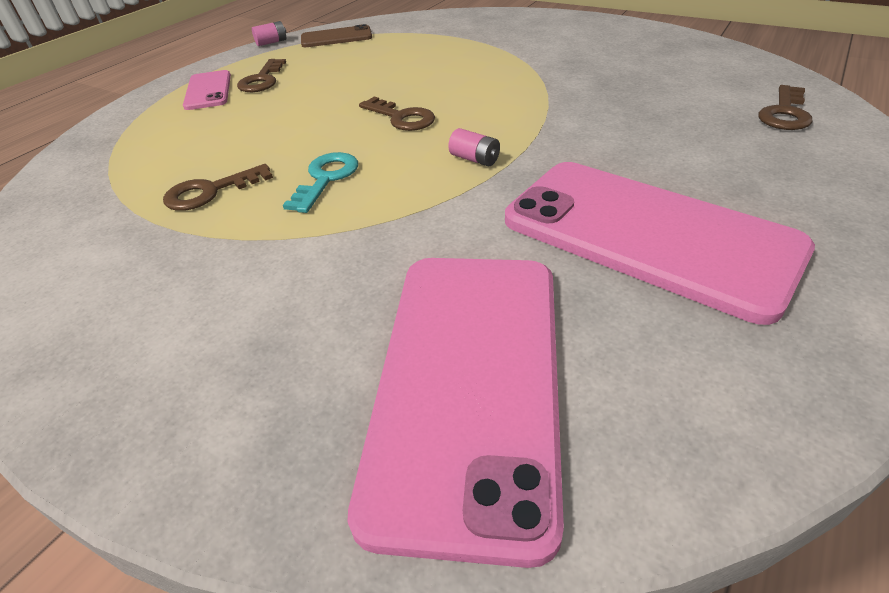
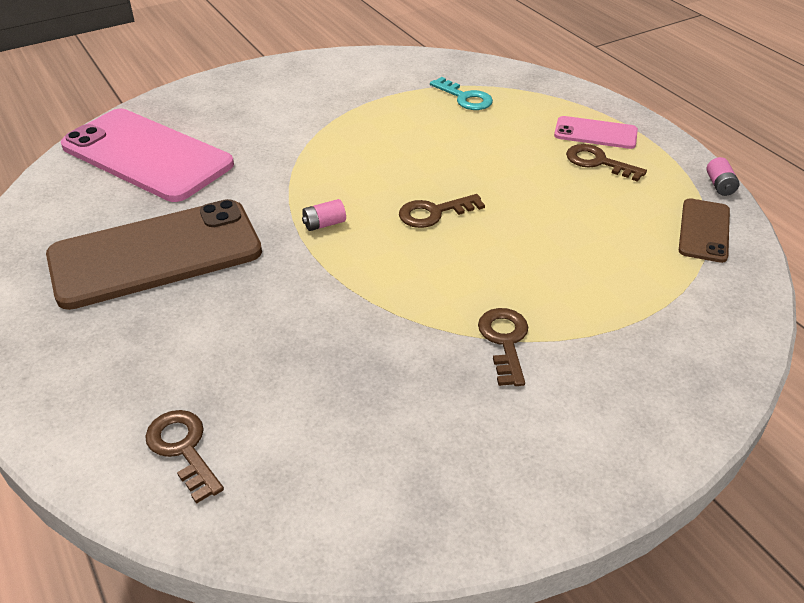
camera: 115 degrees right, 0 degrees up
brown key [163,164,273,211] -> brown key moved to [478,308,528,386]
turquoise key [283,152,358,213] -> turquoise key moved to [430,77,493,110]
pink phone [505,162,815,325] -> brown phone [46,199,262,310]

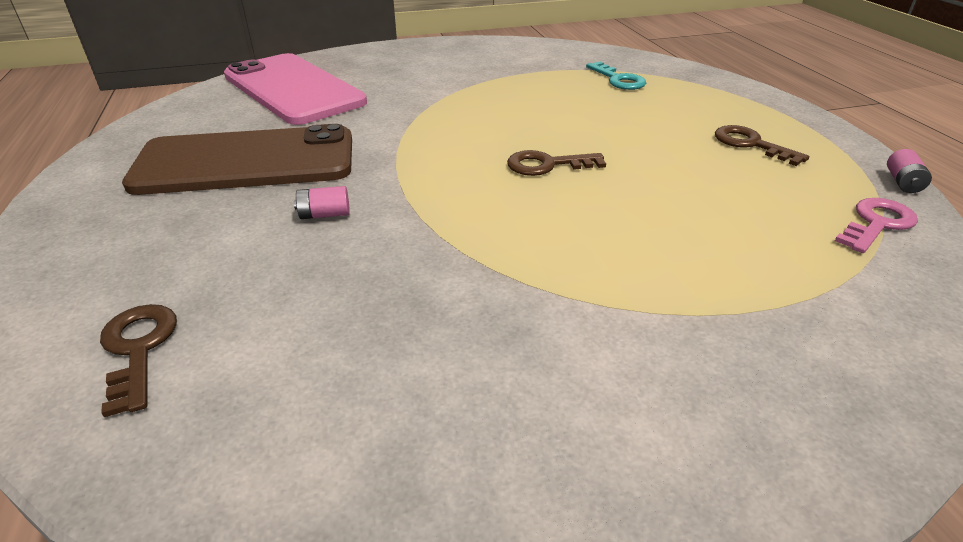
camera: 15 degrees right, 5 degrees down
pink battery [302,199,346,231] -> pink battery moved to [294,186,350,219]
brown key [478,308,528,386] -> none
pink phone [554,116,638,149] -> none
brown phone [679,198,730,263] -> pink key [835,198,918,253]

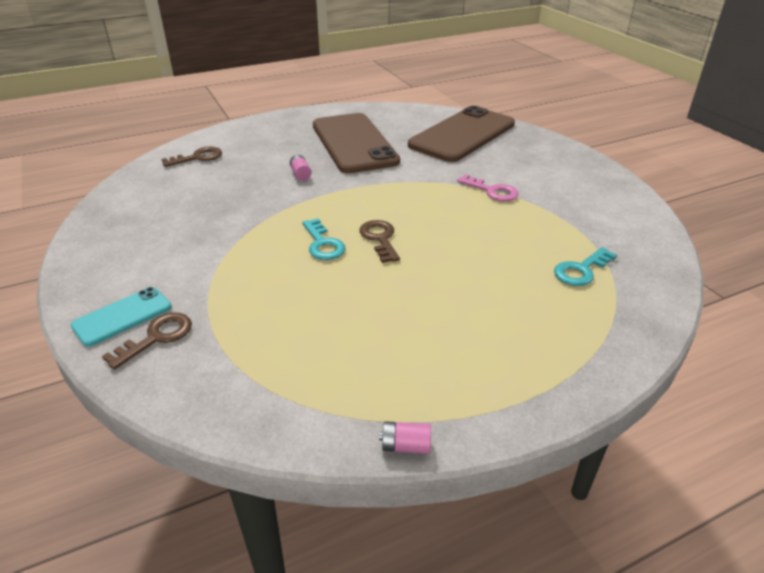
camera: 80 degrees right, 0 degrees up
pink phone [224,53,367,125] -> brown phone [408,106,515,162]
brown key [715,125,809,166] -> brown key moved to [102,312,192,370]
pink key [835,198,918,253] -> pink key moved to [457,174,519,201]
none -> turquoise phone [71,287,172,347]
none -> turquoise key [302,218,345,260]

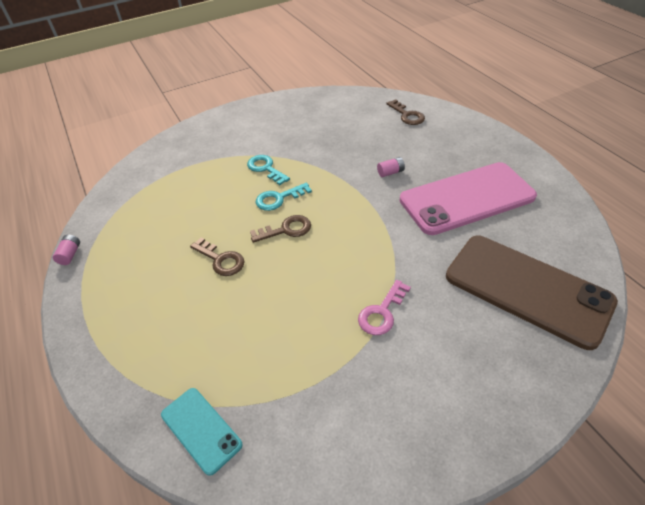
camera: 90 degrees right, 10 degrees up
turquoise phone [71,287,172,347] -> turquoise phone moved to [161,388,242,476]
brown key [102,312,192,370] -> brown key moved to [190,237,245,276]
brown phone [313,113,400,173] -> pink phone [400,162,537,235]
turquoise key [554,247,617,286] -> turquoise key moved to [247,155,290,185]

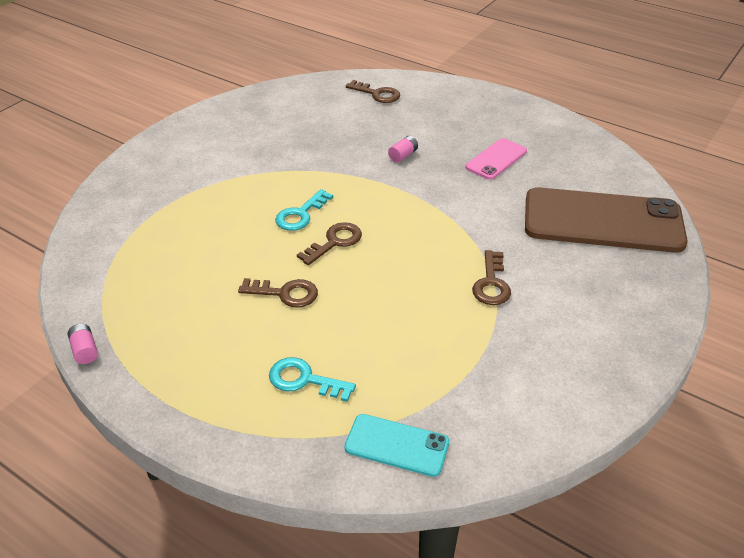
camera: 30 degrees left, 5 degrees down
turquoise key [247,155,290,185] -> turquoise key moved to [269,357,356,402]
pink key [358,280,411,335] -> brown key [472,250,511,305]
pink phone [400,162,537,235] -> pink phone [465,138,527,180], size x0.48

